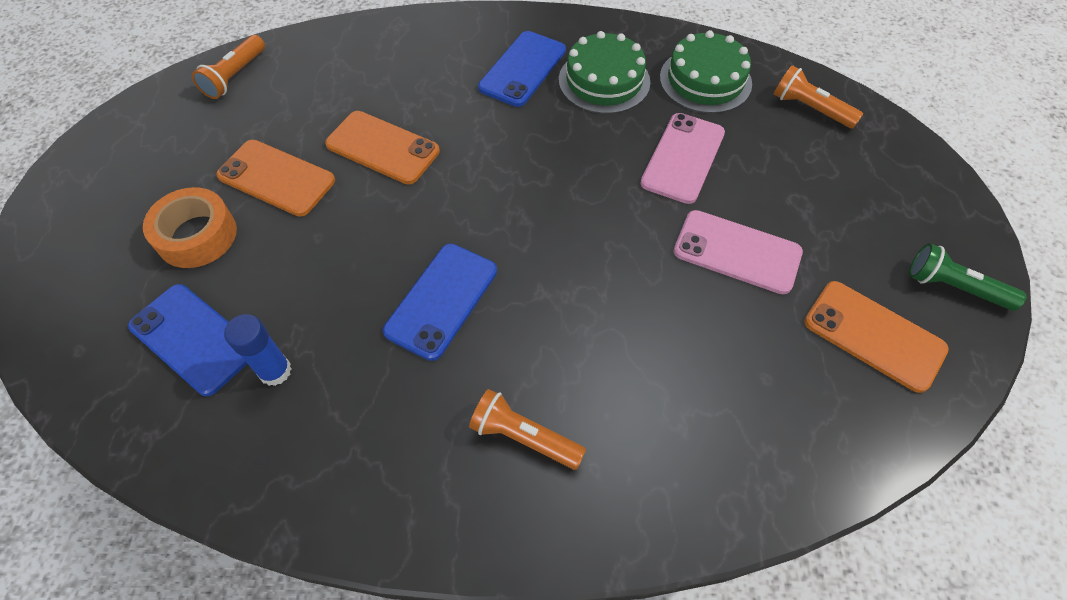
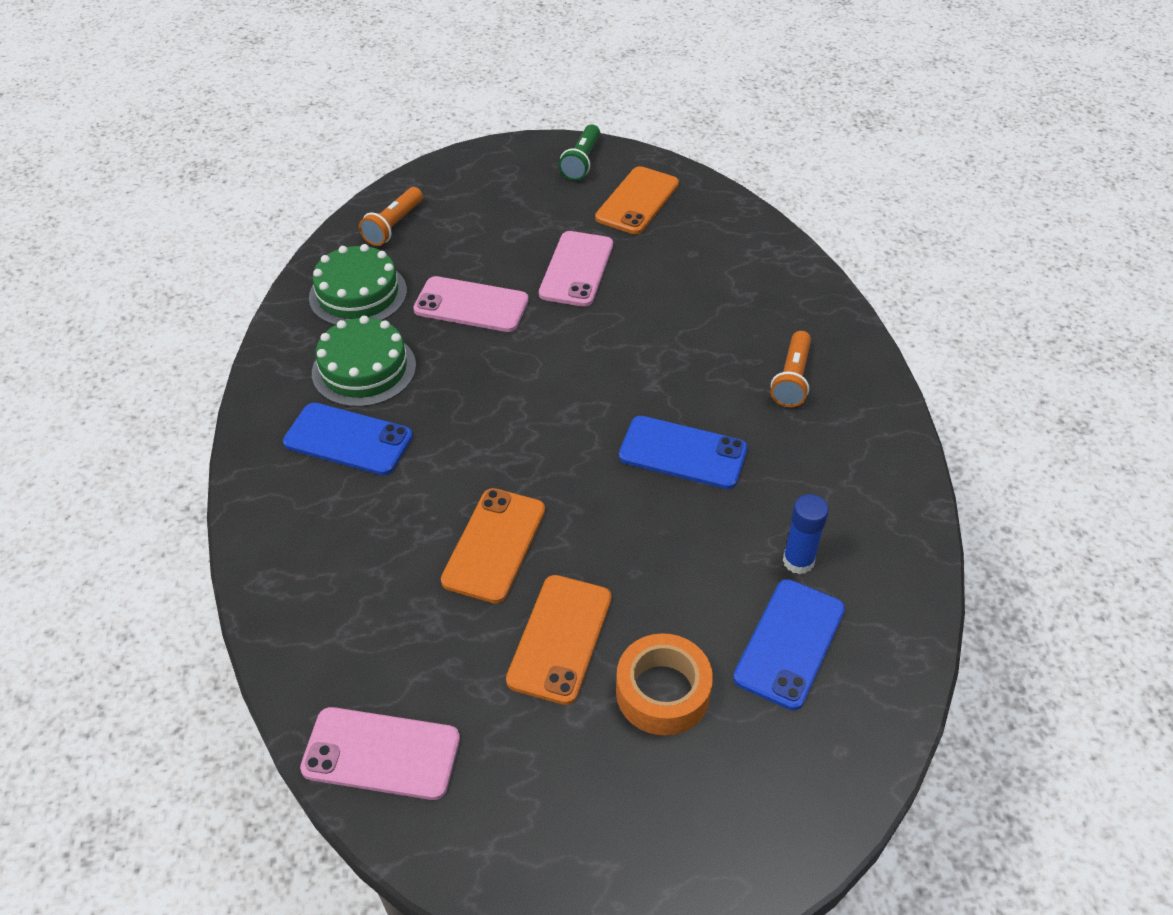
camera: 100 degrees left, 10 degrees down
orange flashlight [192,35,265,99] -> pink phone [300,707,460,800]

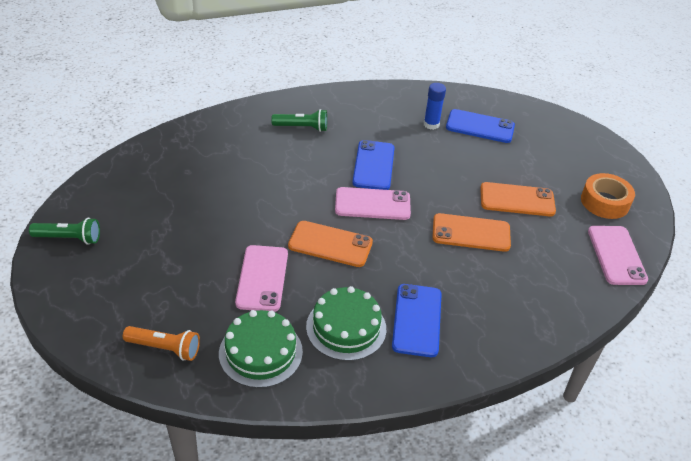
camera: 105 degrees left, 5 degrees down
pink phone [539,231,613,307] -> pink phone moved to [335,187,411,220]
orange phone [595,166,679,234] -> orange phone moved to [288,221,373,267]
orange tape [616,633,713,736] -> orange tape moved to [581,173,635,219]
orange flashlight [771,331,811,407] -> green flashlight [271,109,327,132]

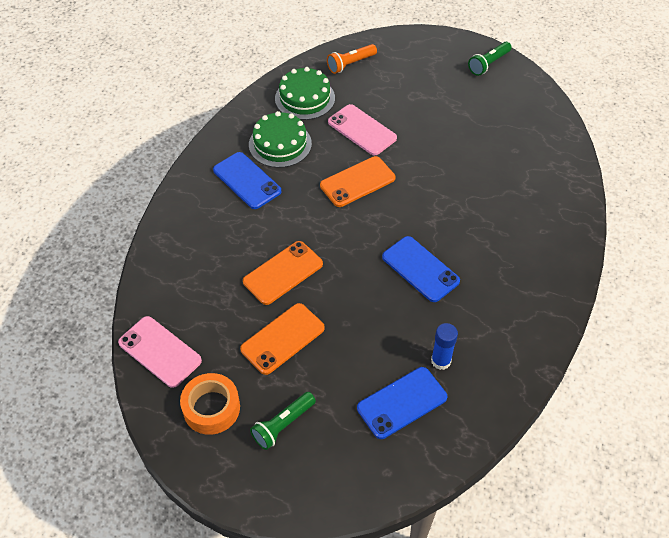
camera: 135 degrees right, 10 degrees up
green flashlight [271,109,327,132] -> green flashlight moved to [250,392,316,450]
pink phone [335,187,411,220] -> none

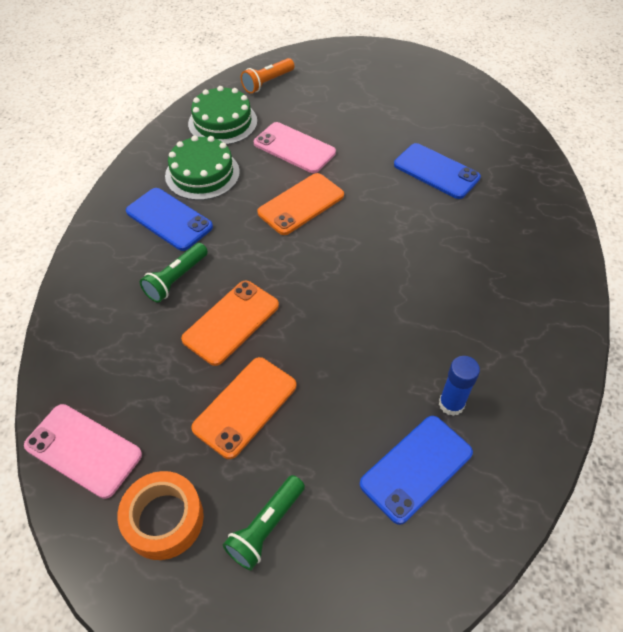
camera: 10 degrees left, 0 degrees up
blue phone [382,236,460,302] -> blue phone moved to [394,143,481,199]
green flashlight [468,42,512,76] -> green flashlight moved to [140,243,208,303]

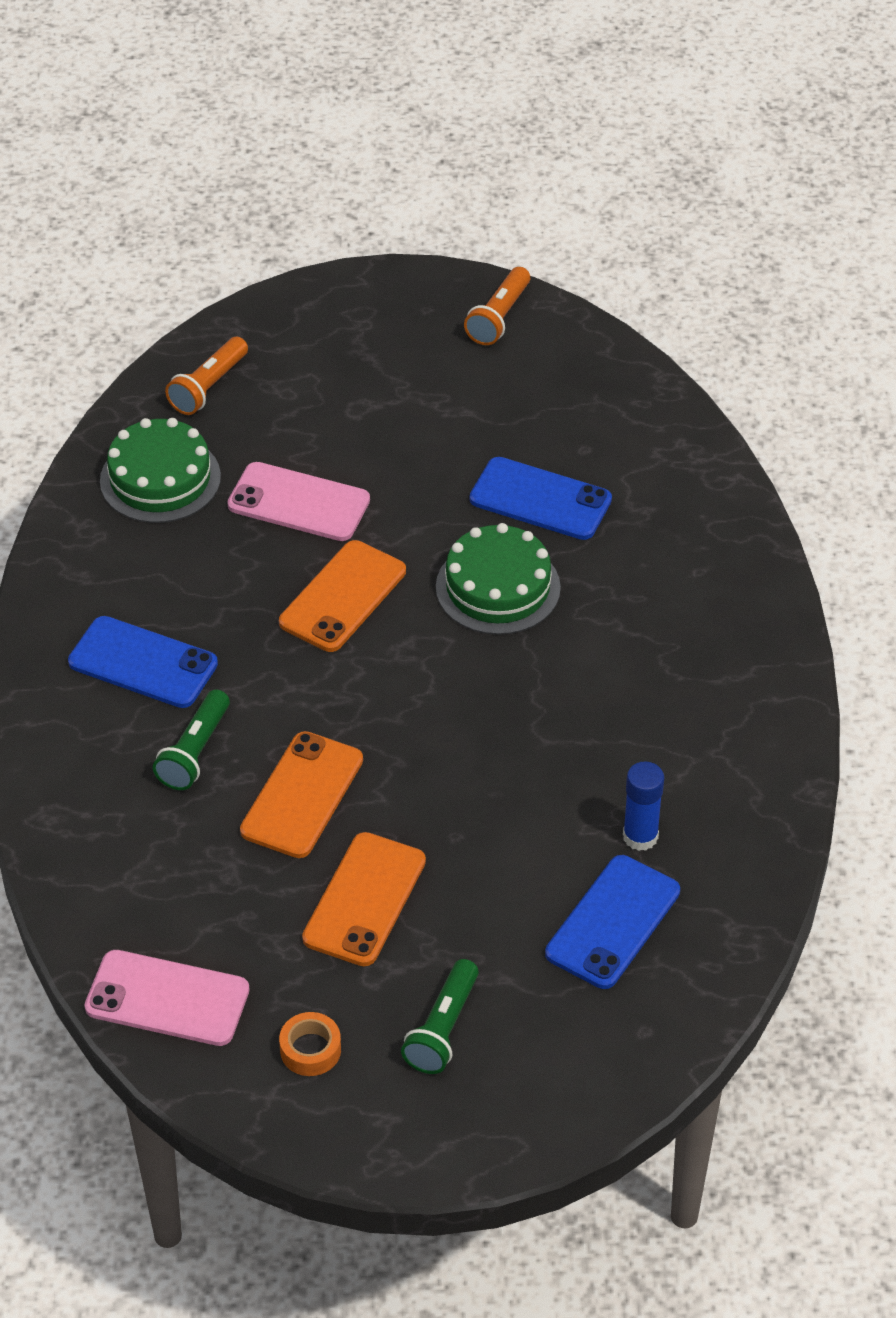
camera: 15 degrees left, 5 degrees down
orange tape [117,471,204,560] -> orange tape [279,1012,341,1076], size x0.59
green cake [165,135,240,200] -> green cake moved to [436,523,561,635]
none -> orange flashlight [464,267,530,345]

